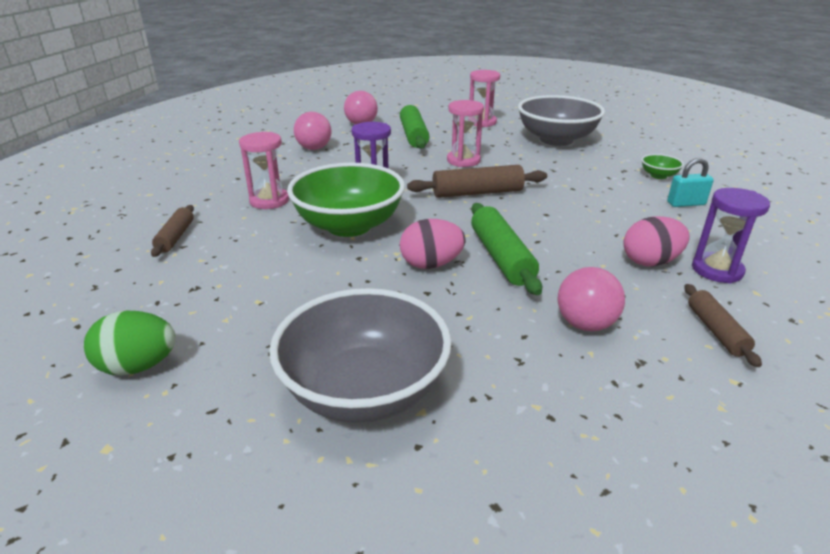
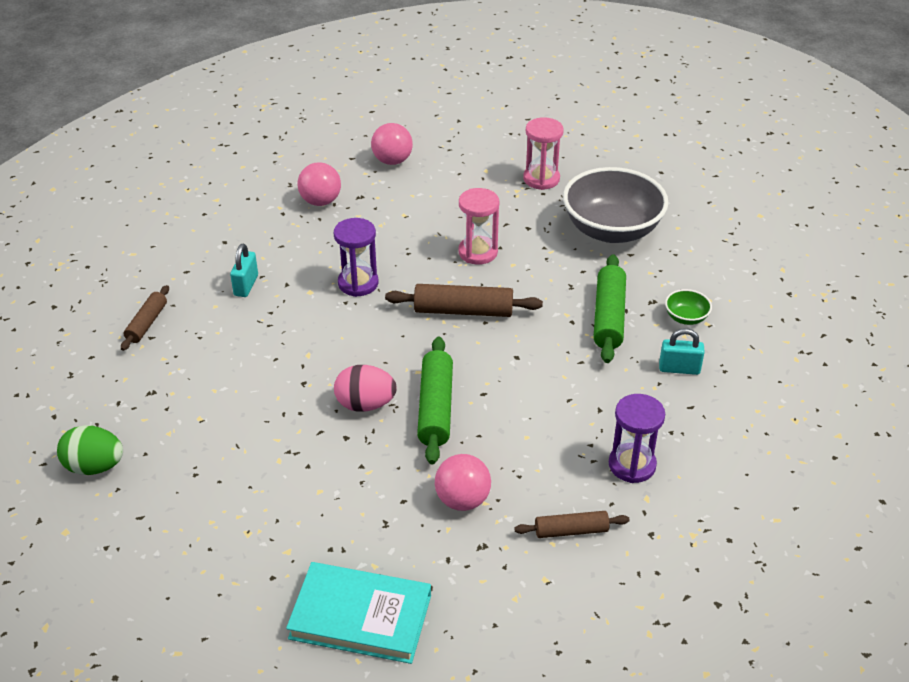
camera: 15 degrees right, 10 degrees up
pink hourglass [239,132,289,209] -> turquoise padlock [230,244,258,297]
grey bowl [269,288,452,423] -> none
green bowl [287,163,405,237] -> none
green rolling pin [400,105,430,149] -> green rolling pin moved to [593,254,626,363]
pink egg [623,216,690,266] -> none
brown rolling pin [685,284,762,367] -> brown rolling pin turned 75 degrees clockwise [514,511,629,538]
none -> turquoise book [286,562,431,664]

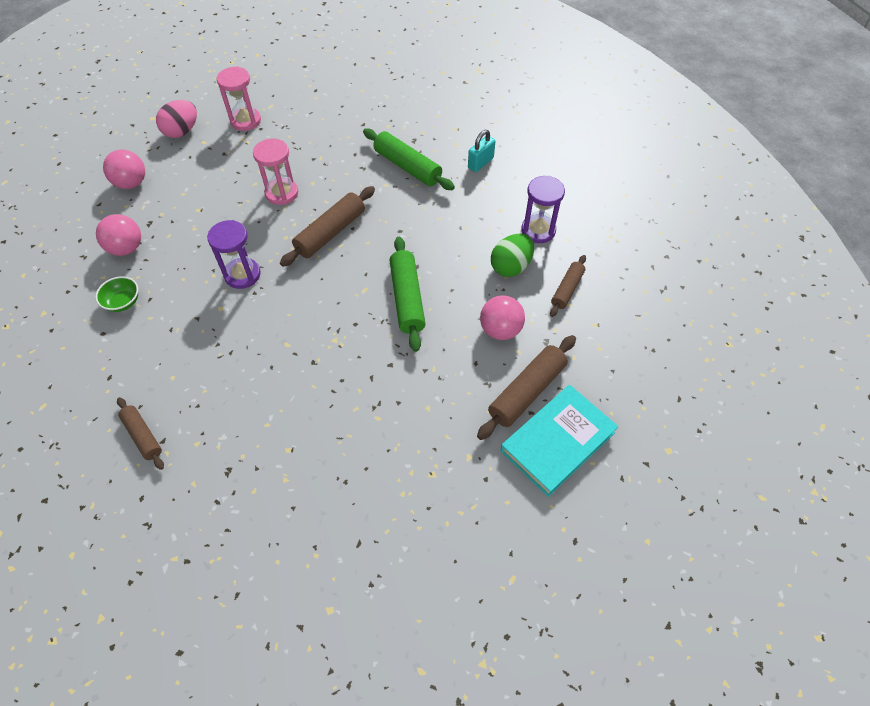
camera: 55 degrees left, 15 degrees up
green egg [57,425,123,475] -> green egg moved to [491,234,534,277]
turquoise padlock [230,244,258,297] -> none
pink egg [334,365,397,412] -> pink egg moved to [156,100,197,138]
green rolling pin [417,337,453,465] -> green rolling pin turned 45 degrees clockwise [390,237,426,352]
grey bowl [563,167,669,243] -> none
green bowl [665,289,712,325] -> green bowl moved to [95,276,138,312]
none -> brown rolling pin [477,335,576,440]

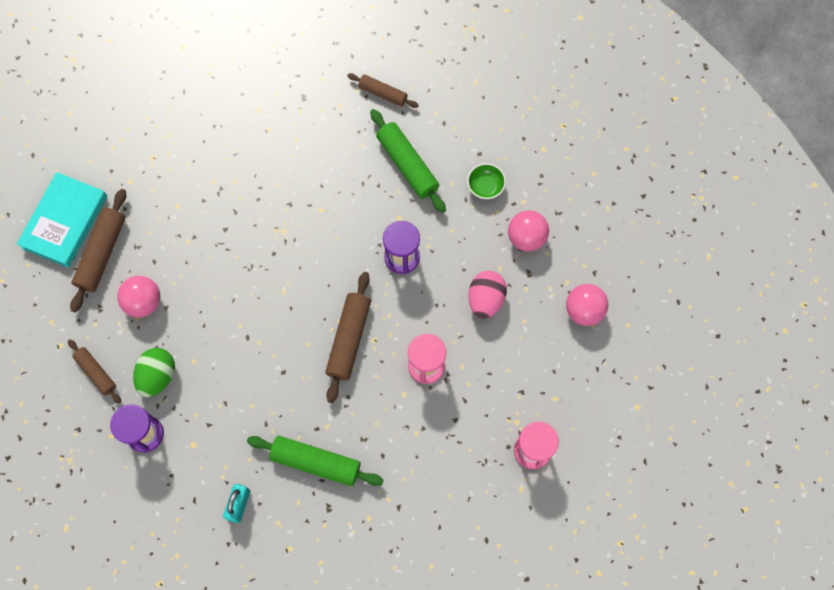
camera: 155 degrees right, 15 degrees up
pink egg [156,100,197,138] -> pink egg moved to [468,271,507,319]
green rolling pin [390,237,426,352] -> green rolling pin moved to [370,109,446,213]
brown rolling pin [550,255,586,317] -> brown rolling pin turned 45 degrees counterclockwise [68,339,121,404]

